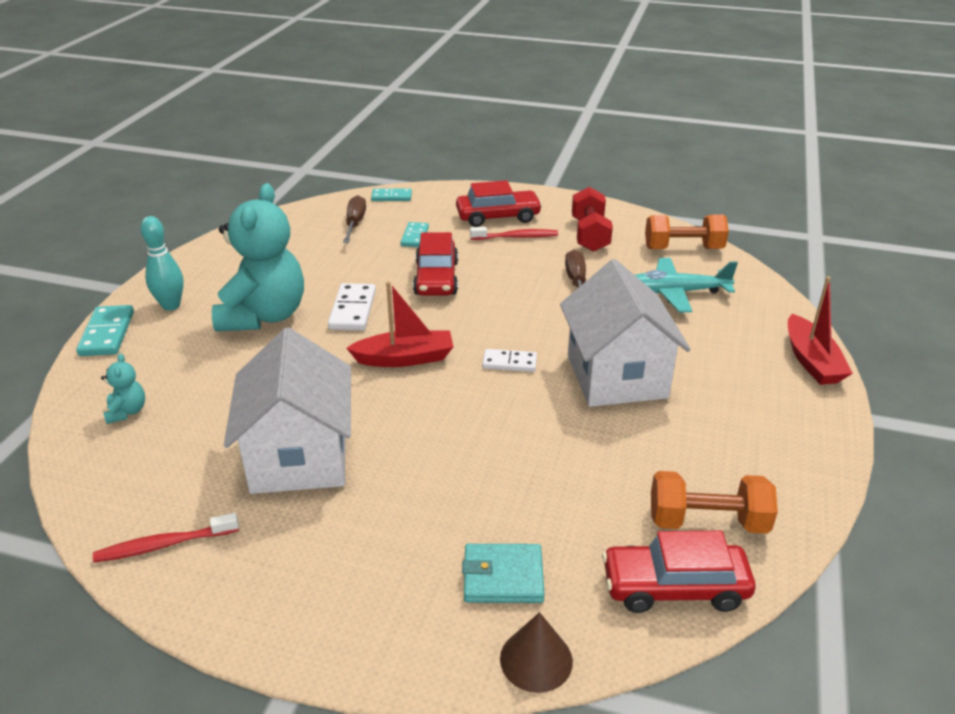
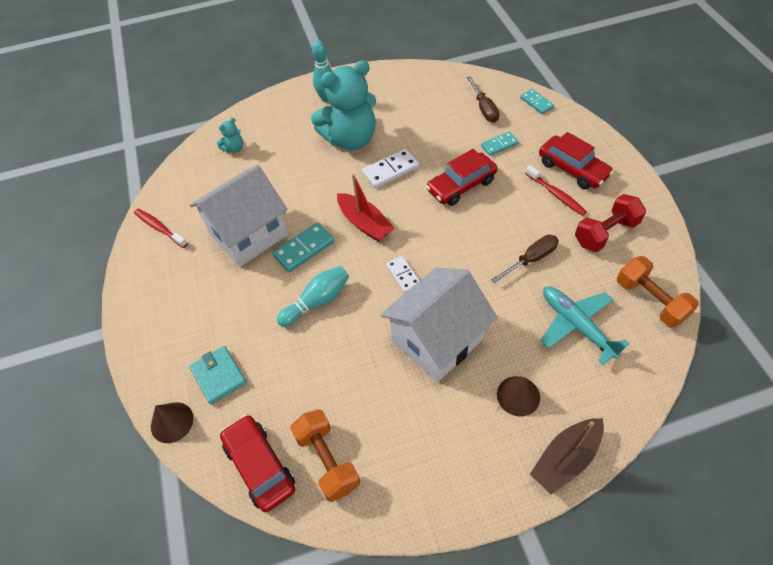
camera: 60 degrees right, 20 degrees up
turquoise domino [76,305,134,356] -> turquoise domino moved to [272,223,334,272]
brown screwdriver [343,195,366,243] -> brown screwdriver turned 105 degrees clockwise [467,76,499,123]
red boat [788,277,853,385] -> brown boat [530,418,604,495]
none -> turquoise bowling pin [277,266,349,327]
none -> brown cone [497,376,540,416]

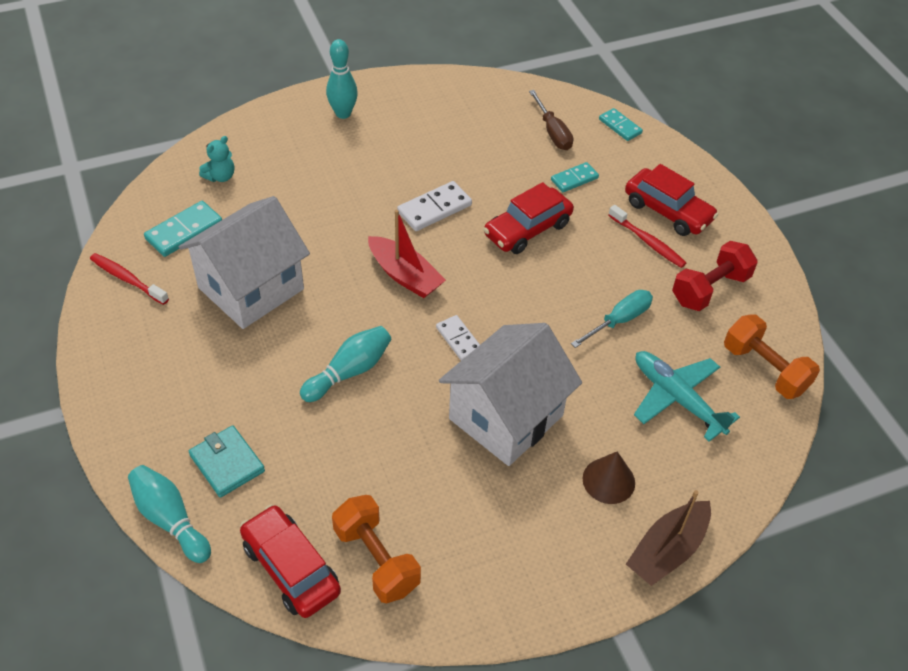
camera: 10 degrees left, 5 degrees down
brown cone [151,402,193,443] -> turquoise bowling pin [128,465,211,563]
turquoise domino [272,223,334,272] -> turquoise domino moved to [144,201,222,257]
turquoise teddy bear [311,60,376,150] -> none
brown screwdriver [491,235,559,283] -> turquoise screwdriver [571,290,653,348]

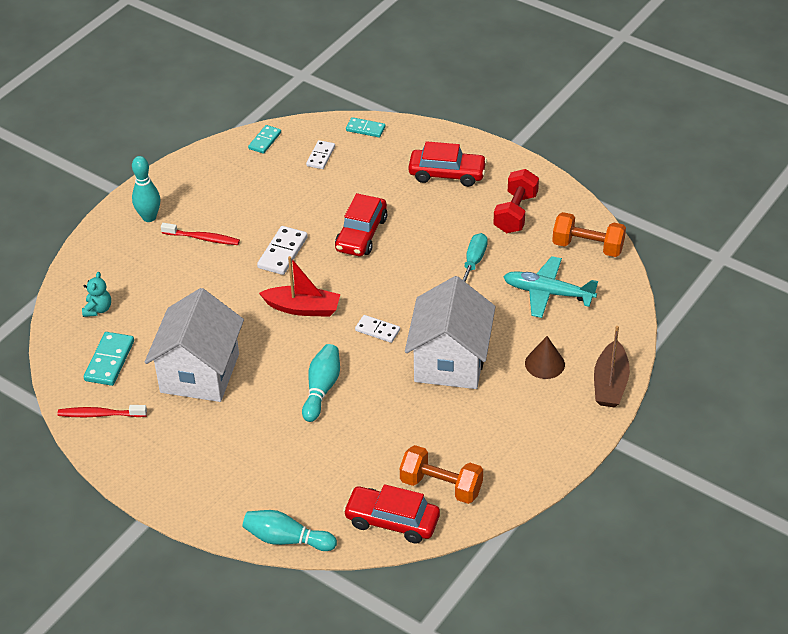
camera: 30 degrees left, 5 degrees down
turquoise wallet [189,425,265,498] -> none
brown screwdriver [529,90,573,150] -> white domino [306,140,335,169]
turquoise domino [551,162,599,192] -> turquoise domino moved to [248,125,281,154]
red toothbrush [608,205,686,268] -> red toothbrush moved to [161,223,240,245]

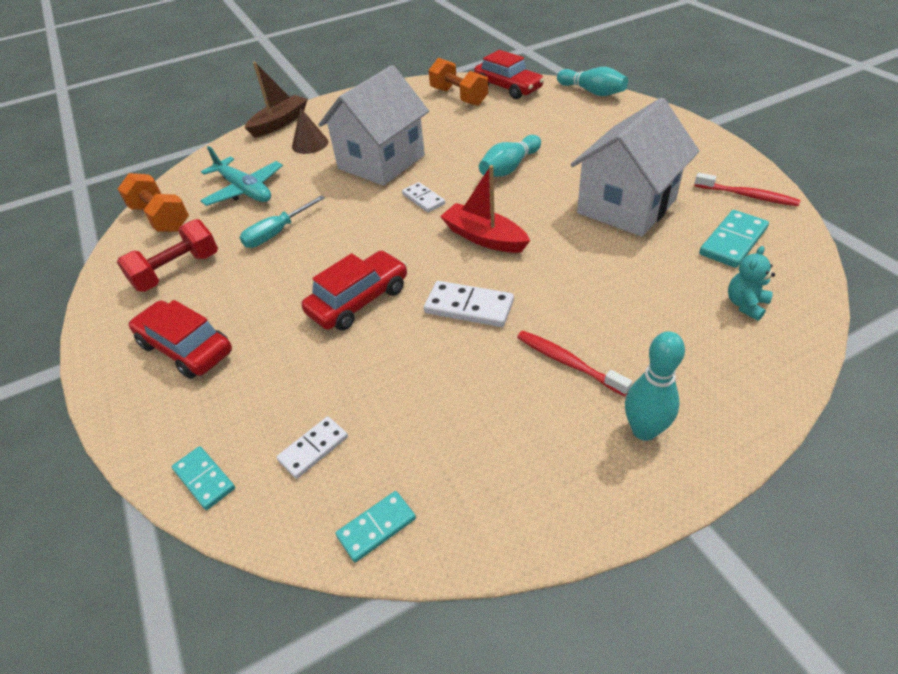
camera: 150 degrees left, 0 degrees up
white domino [257,226,308,275] -> white domino turned 60 degrees clockwise [424,281,514,327]

